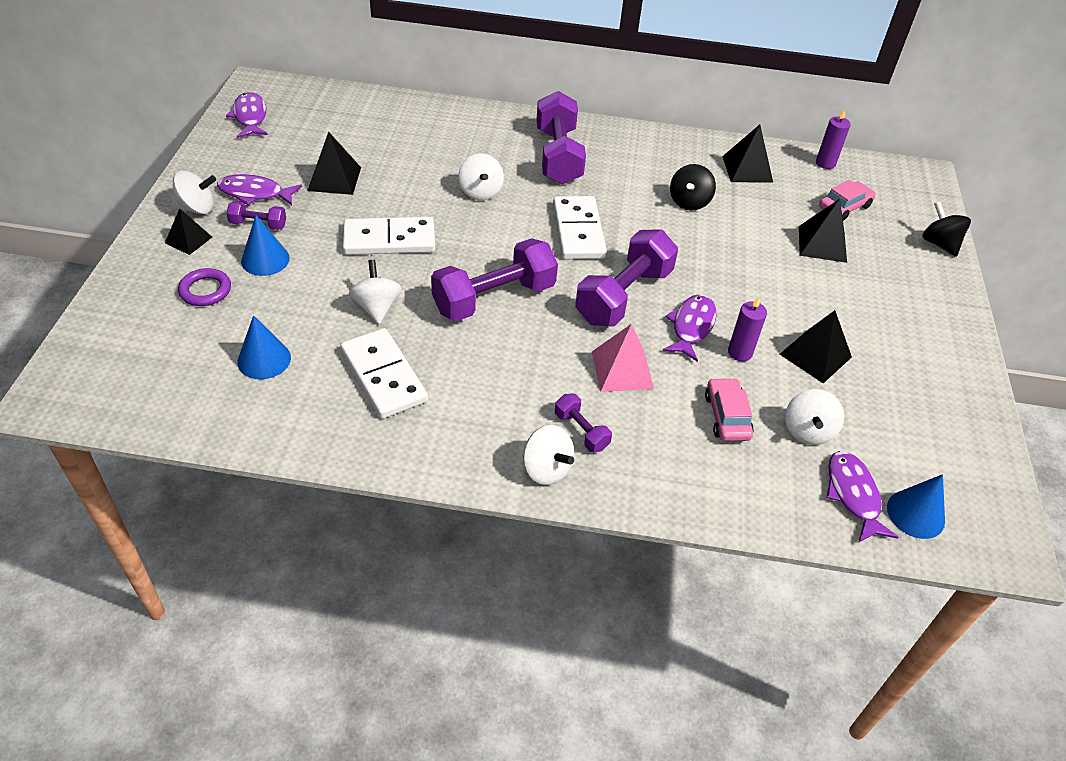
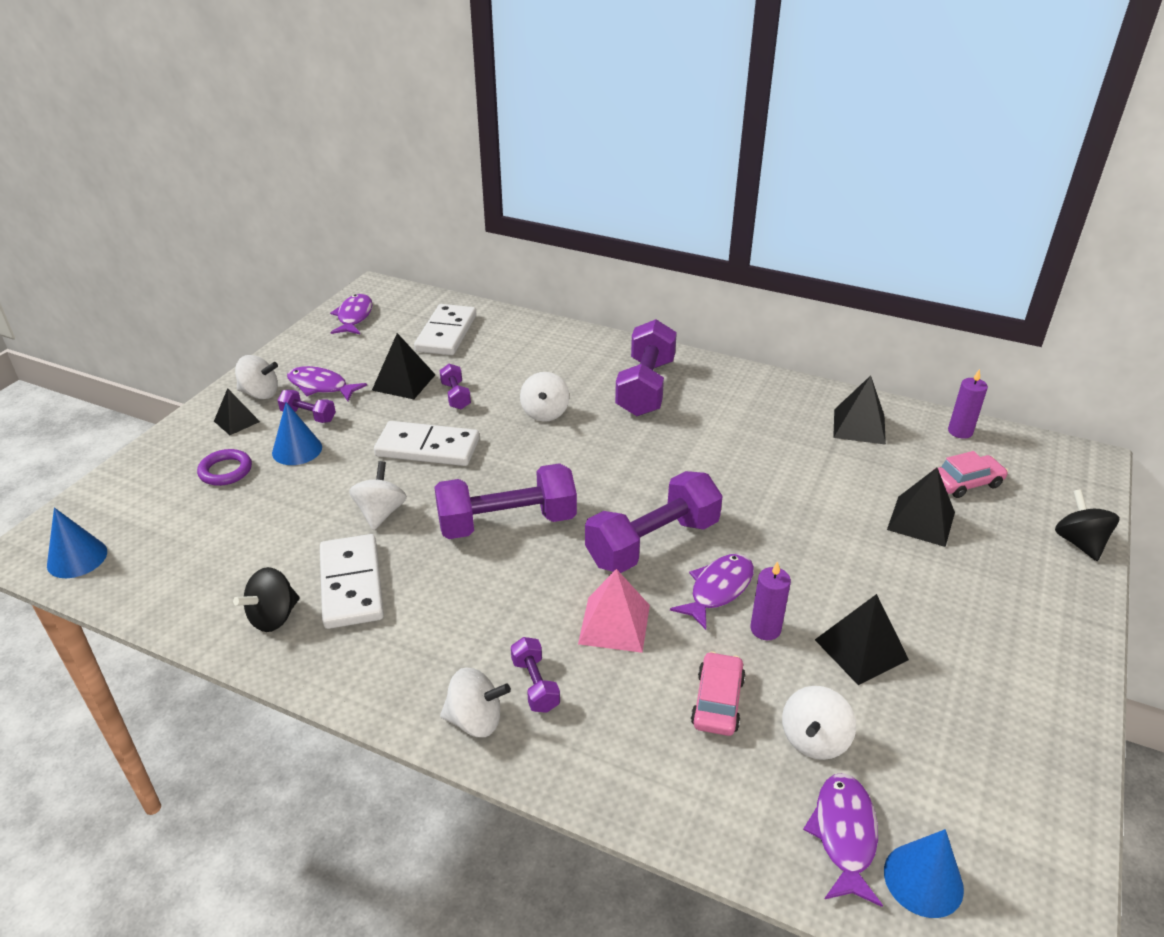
camera: 20 degrees right, 10 degrees down
blue cone [237,315,291,379] -> blue cone moved to [47,508,107,578]
white spinning top [523,425,574,485] -> white spinning top turned 60 degrees counterclockwise [440,667,511,737]
white domino [553,196,607,259] -> white domino moved to [414,304,476,355]
black spinning top [670,164,716,210] -> black spinning top moved to [233,567,300,632]
none -> purple dumbbell [440,364,471,409]

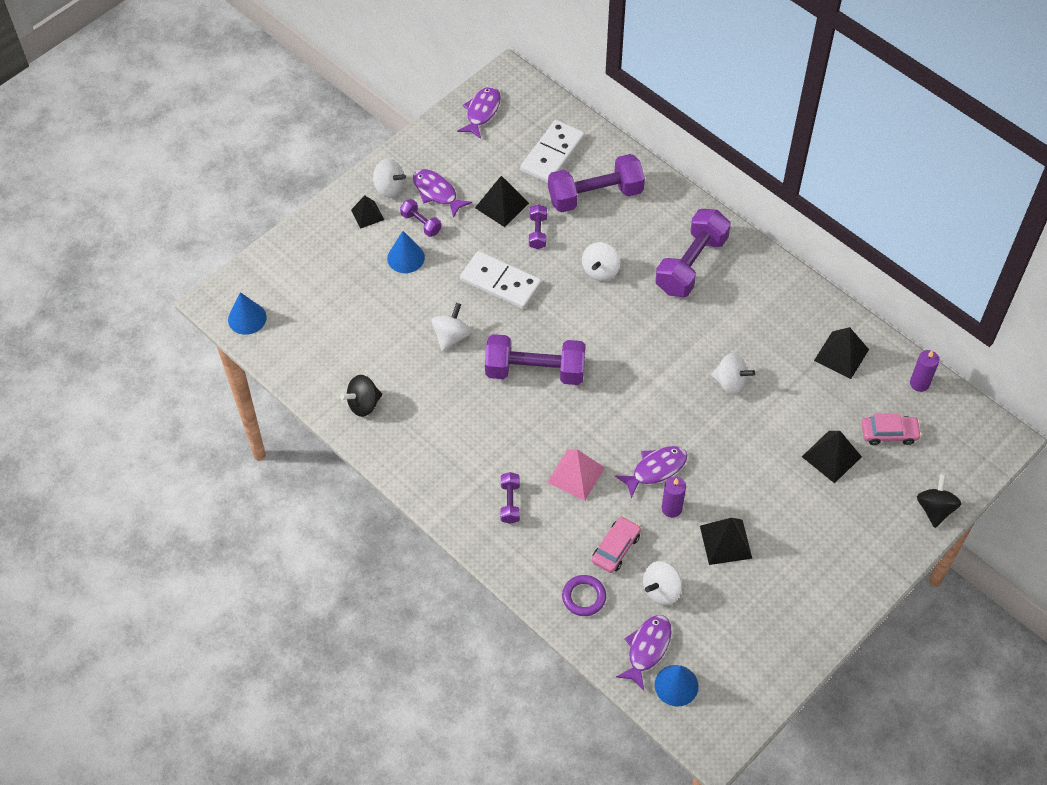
camera: 20 degrees right, 20 degrees up
purple ring [197,449,252,486] -> purple ring moved to [562,575,606,616]
white domino [320,534,384,629] -> none
white spinning top [440,667,511,737] -> white spinning top moved to [711,353,756,395]
purple dumbbell [585,471,723,573] -> purple dumbbell moved to [548,154,645,213]

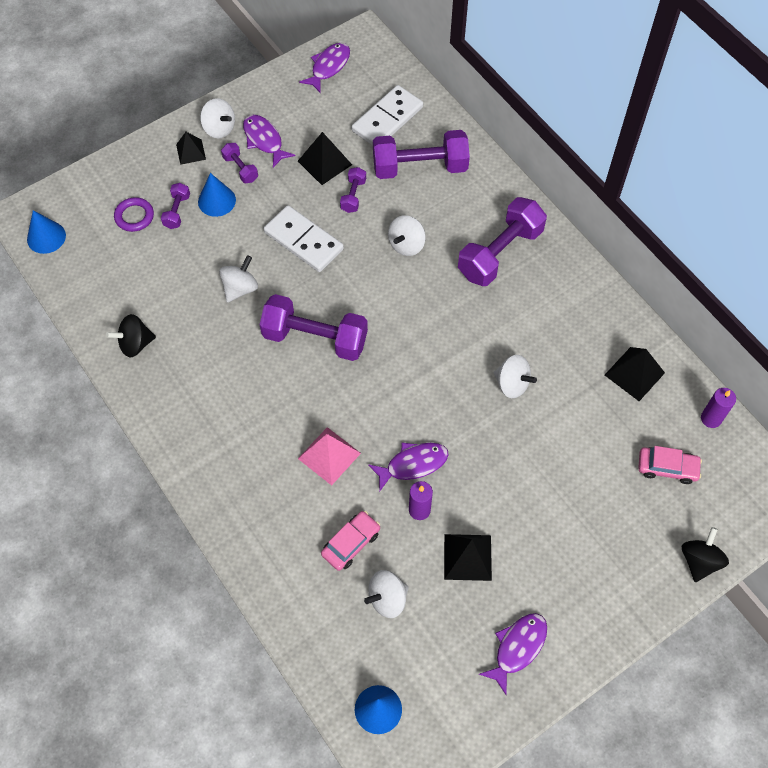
camera: 10 degrees right, 5 degrees up
purple dumbbell [500,472,520,524] -> purple dumbbell moved to [161,183,190,229]
purple ring [562,575,606,616] -> purple ring moved to [114,197,154,232]
purple fish [616,615,671,690] -> purple fish moved to [479,613,547,695]
black pyramid [802,431,862,483] -> none

